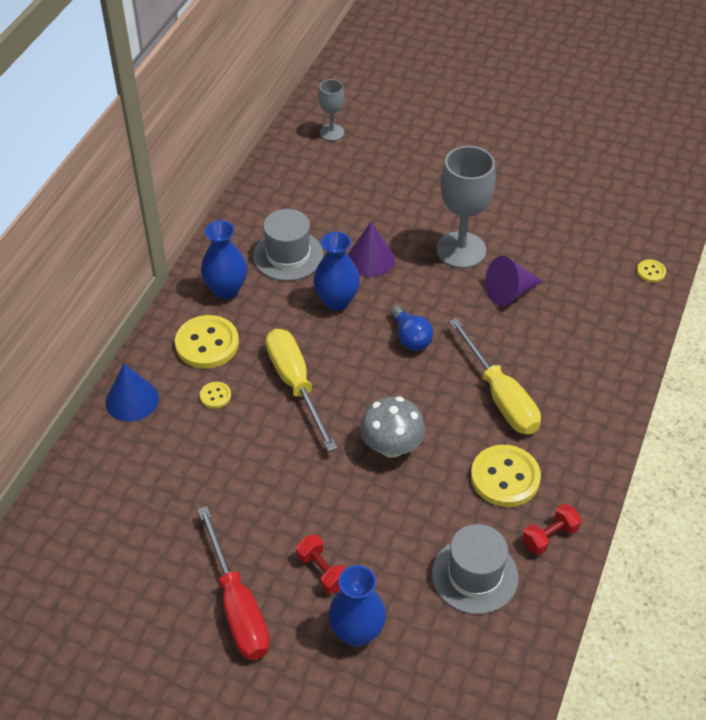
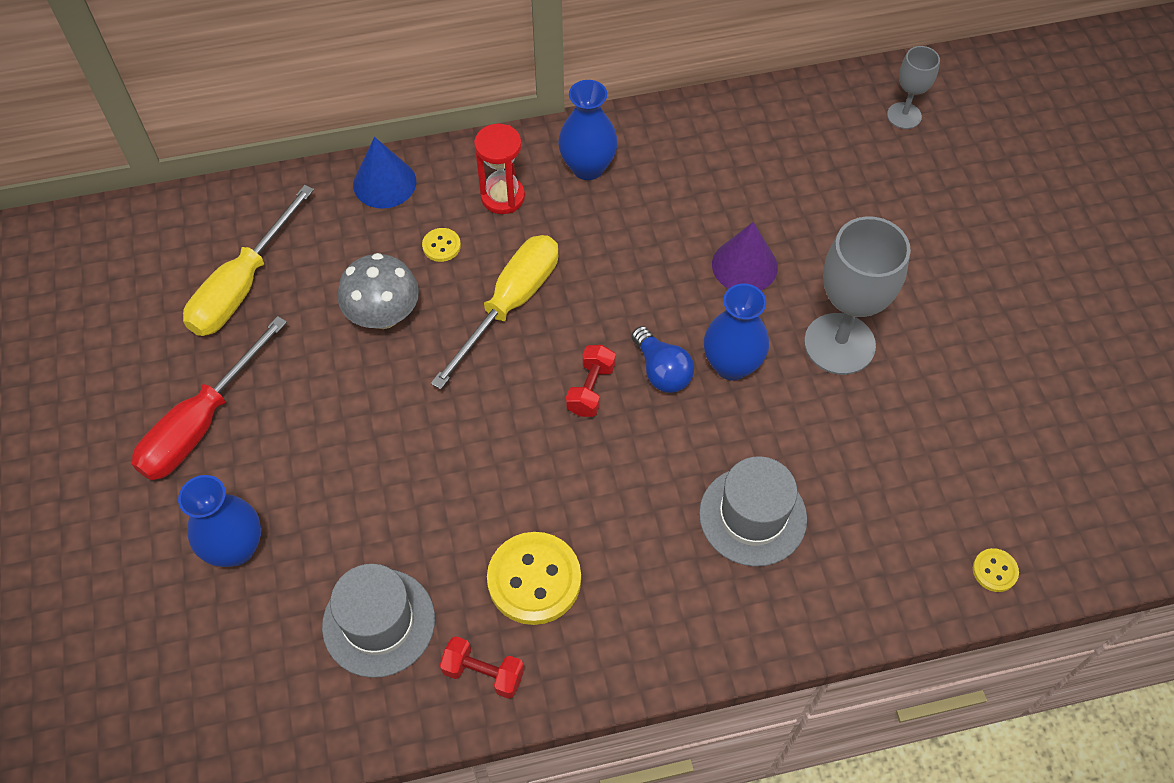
camera: 55 degrees right, 10 degrees up
yellow button [175,315,239,369] -> red hourglass [474,124,525,214]
grey hat [253,209,323,281] -> grey hat moved to [699,456,807,566]
red dumbbell [296,534,346,594] -> red dumbbell moved to [566,345,616,417]
blue vase [313,231,360,311] -> blue vase moved to [704,284,769,381]
grey mushroom [360,396,425,458] -> grey mushroom moved to [338,253,419,329]
blue light bulb [390,306,433,351] -> blue light bulb turned 60 degrees counterclockwise [632,326,694,393]
yellow screwdriver [449,318,541,434] -> yellow screwdriver moved to [183,185,314,336]
purple cone [485,256,542,306] -> none

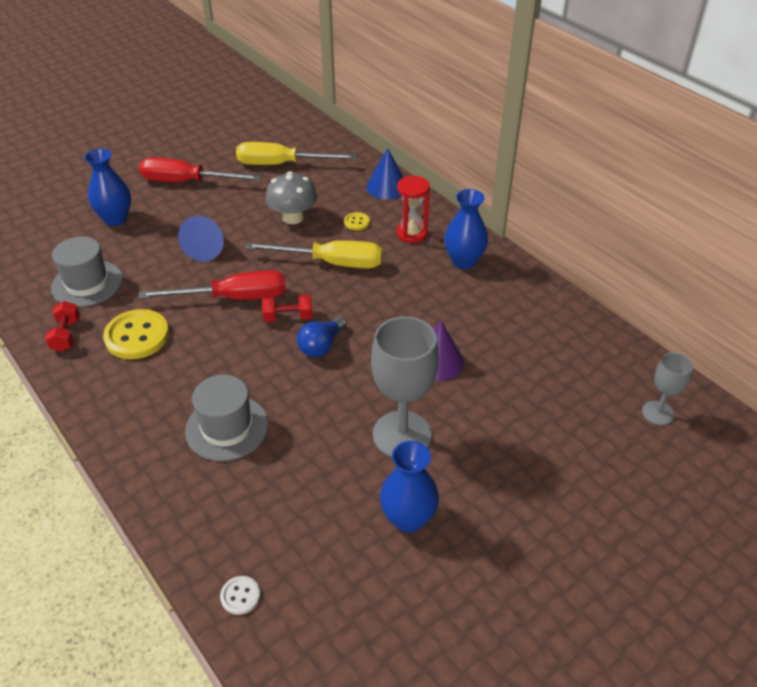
camera: 65 degrees right, 15 degrees down
blue vase [704,284,769,381] -> blue vase moved to [380,441,439,533]
yellow button [973,548,1019,592] -> white button [220,576,260,615]
none -> red screwdriver [138,270,286,300]
none -> blue cone [178,216,224,262]

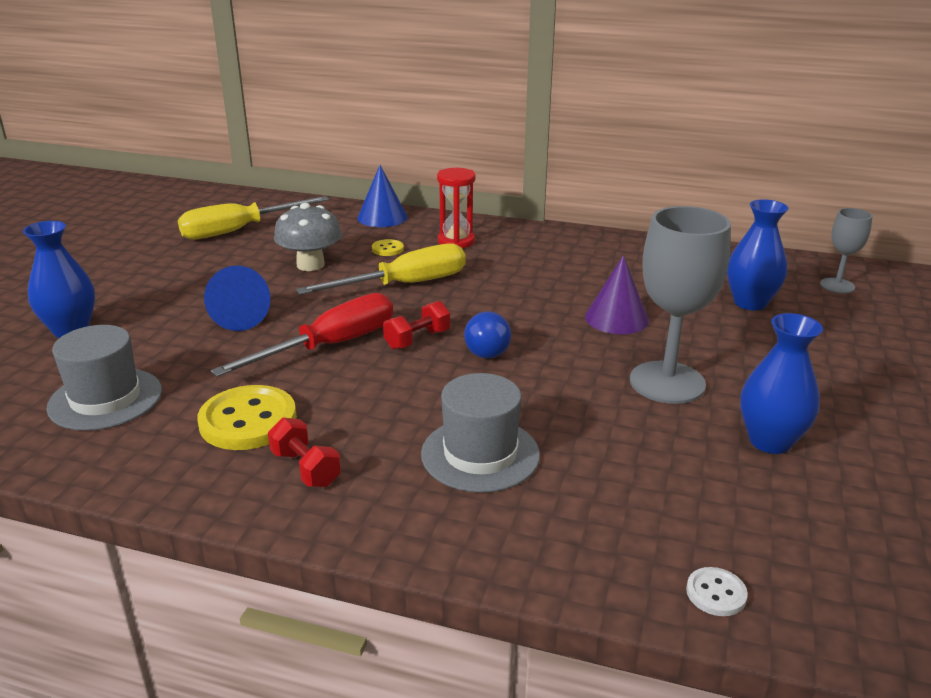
camera: 35 degrees left, 15 degrees down
red dumbbell [45,301,80,352] -> red dumbbell moved to [268,417,341,487]
red screwdriver [139,157,262,182] -> none
blue vase [444,189,488,269] -> blue vase moved to [727,199,789,311]

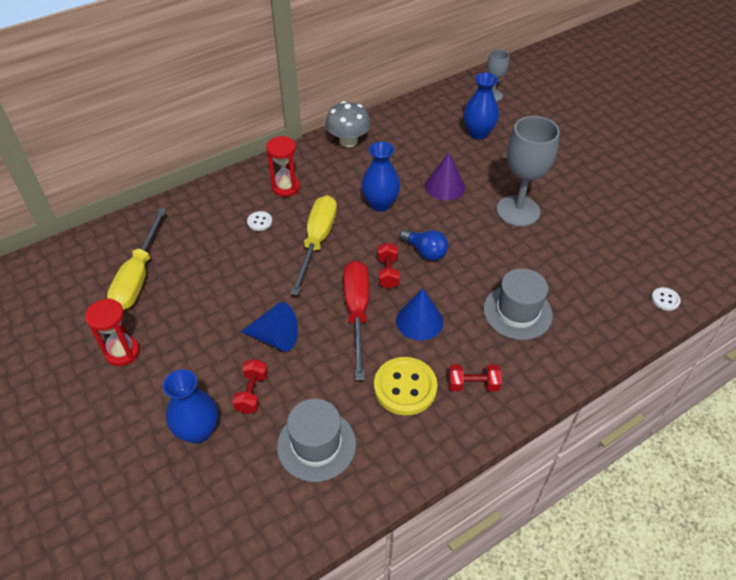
camera: 50 degrees left, 20 degrees up
grey mushroom [274,203,342,271] -> grey mushroom moved to [325,101,371,147]
blue cone [357,165,408,227] -> blue cone moved to [396,288,443,341]
yellow button [372,239,404,256] -> white button [247,211,272,231]
blue vase [740,313,823,454] -> blue vase moved to [361,142,400,212]
none -> red hourglass [85,298,140,366]
none -> red dumbbell [232,359,268,414]

